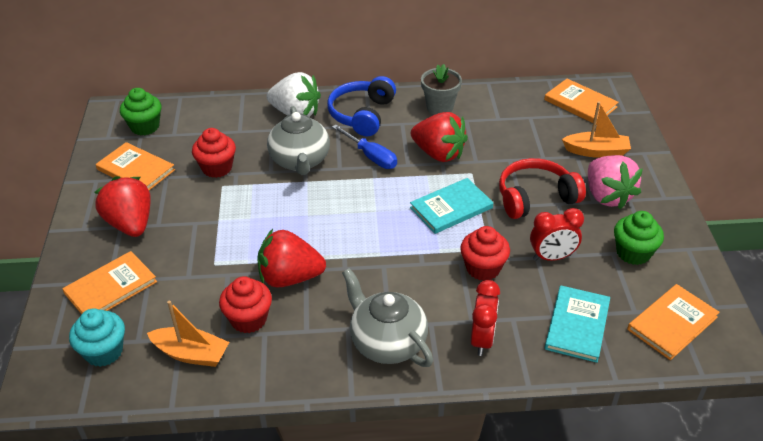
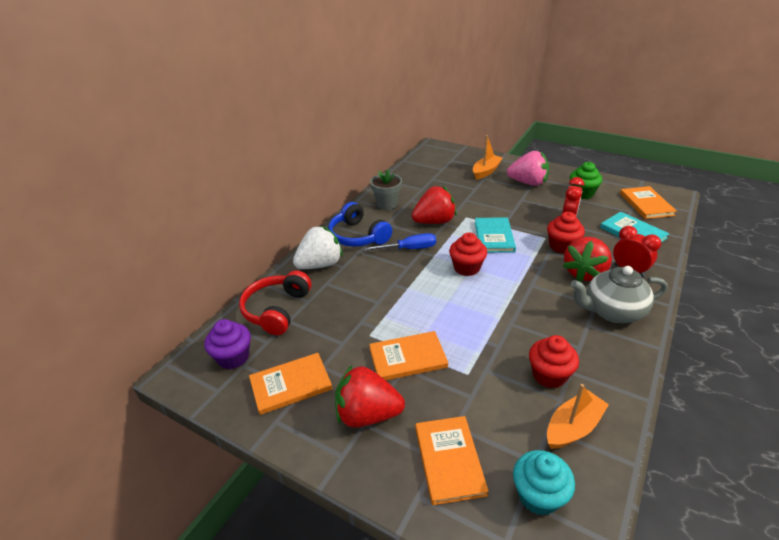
camera: 55 degrees left, 5 degrees down
green cupcake [120,88,161,135] -> purple cupcake [205,319,251,369]
red cupcake [192,128,236,178] -> red cupcake moved to [449,233,487,276]
red strawberry [257,229,326,288] -> red strawberry moved to [563,237,612,282]
grey teapot [267,106,330,175] -> none
red headphones [499,158,586,219] -> red headphones moved to [239,271,311,335]
orange book [544,79,619,124] -> orange book moved to [369,331,448,380]

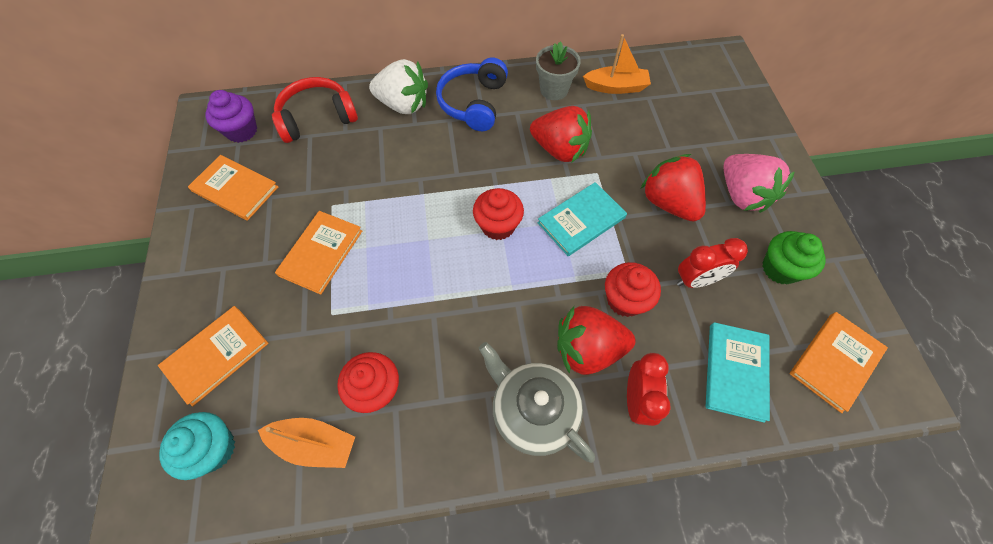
camera: 50 degrees right, 25 degrees up
red strawberry [335,365,405,428] -> red strawberry moved to [641,154,706,222]
blue screwdriver [364,233,436,251] -> none
orange book [369,331,448,380] -> orange book turned 75 degrees clockwise [275,211,362,295]
orange boat [473,135,503,179] -> orange boat moved to [583,34,651,94]

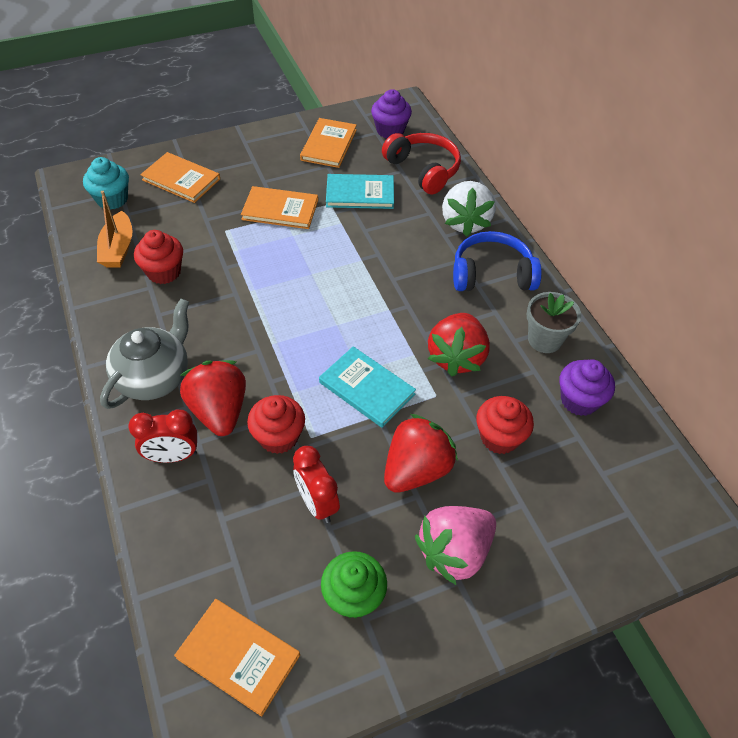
camera: 75 degrees right, 10 degrees down
red cupcake [473,188,524,240] -> red cupcake moved to [476,396,534,454]
orange boat [583,34,651,94] -> purple cupcake [560,359,615,416]
turquoise book [705,322,770,423] -> turquoise book moved to [326,174,394,209]

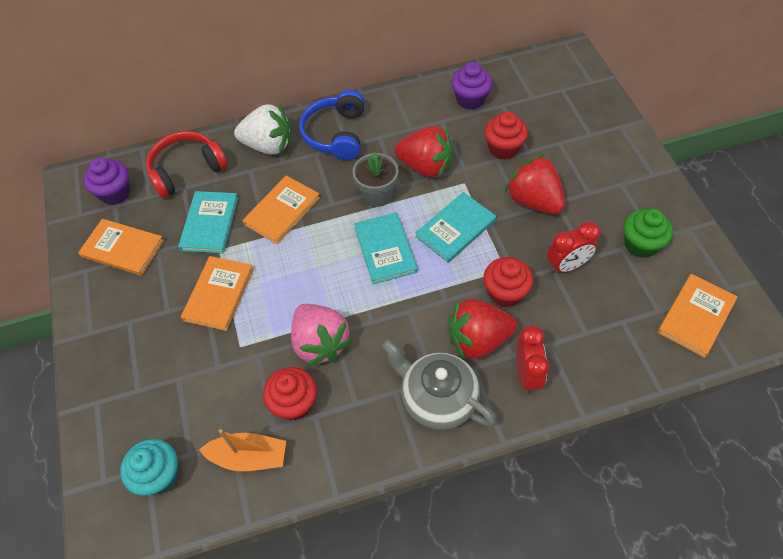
camera: 80 degrees left, 5 degrees up
orange book [140,152,220,203] -> orange book moved to [242,175,320,244]
pink strawberry [415,506,496,585] -> pink strawberry moved to [291,304,352,366]
grey flower pot [527,292,581,353] -> grey flower pot moved to [353,152,399,207]
none -> turquoise book [354,212,417,284]

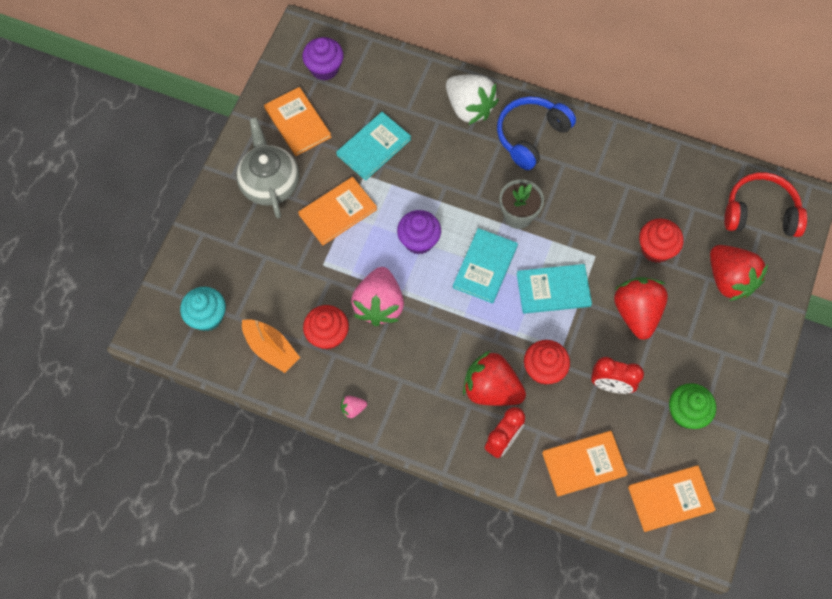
camera: 35 degrees right, 10 degrees up
red headphones [146,131,228,198] -> red headphones moved to [724,172,807,237]
orange book [242,175,320,244] -> orange book moved to [542,431,628,497]
grey teapot [382,340,495,430] -> grey teapot moved to [236,117,299,218]
red strawberry [394,126,453,178] -> red strawberry moved to [710,245,768,301]
purple cupcake [451,62,493,110] -> purple cupcake moved to [397,210,441,254]
none -> pink strawberry [341,396,367,419]

